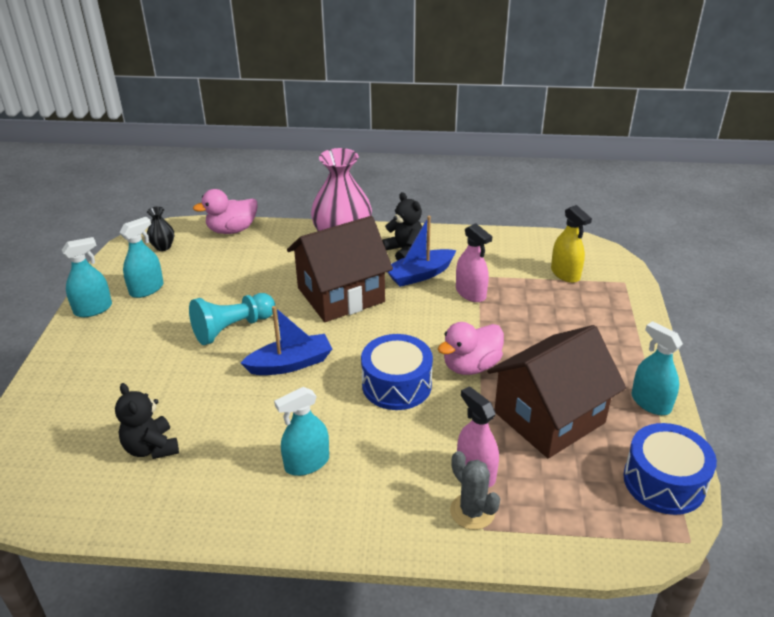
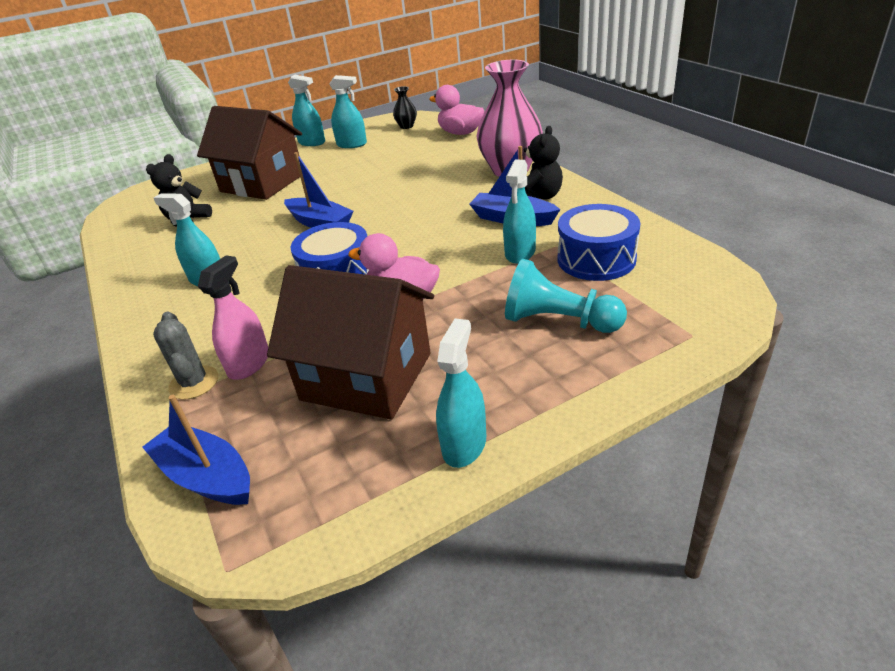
camera: 60 degrees right, 0 degrees up
turquoise pawn [189,293,275,345] -> turquoise pawn moved to [505,259,627,333]
brown house [287,216,393,322] -> brown house moved to [197,106,302,200]
grey cactus [450,451,500,530] -> grey cactus turned 45 degrees counterclockwise [153,312,218,400]
pink spray bottle [456,223,492,302] -> turquoise spray bottle [503,159,536,264]
yellow spray bottle [551,205,592,283] -> none
blue drum [623,423,717,515] -> blue drum moved to [558,204,640,281]
none -> blue boat [142,395,250,505]

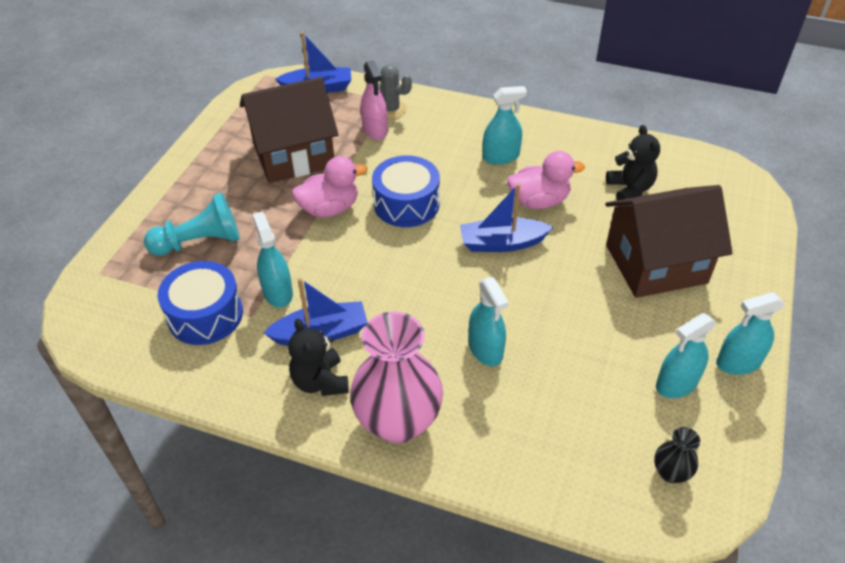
camera: 135 degrees right, 10 degrees up
pink duck [429,85,484,135] -> pink duck moved to [507,151,585,209]
turquoise spray bottle [436,318,486,468] -> turquoise spray bottle moved to [469,277,509,366]

